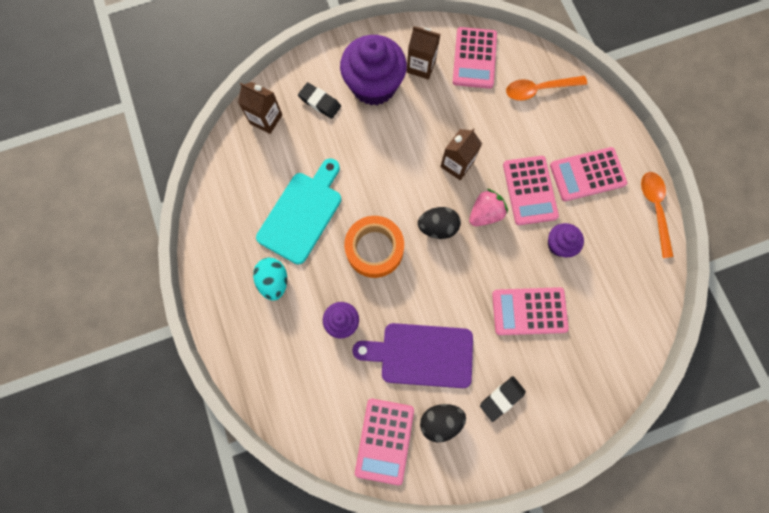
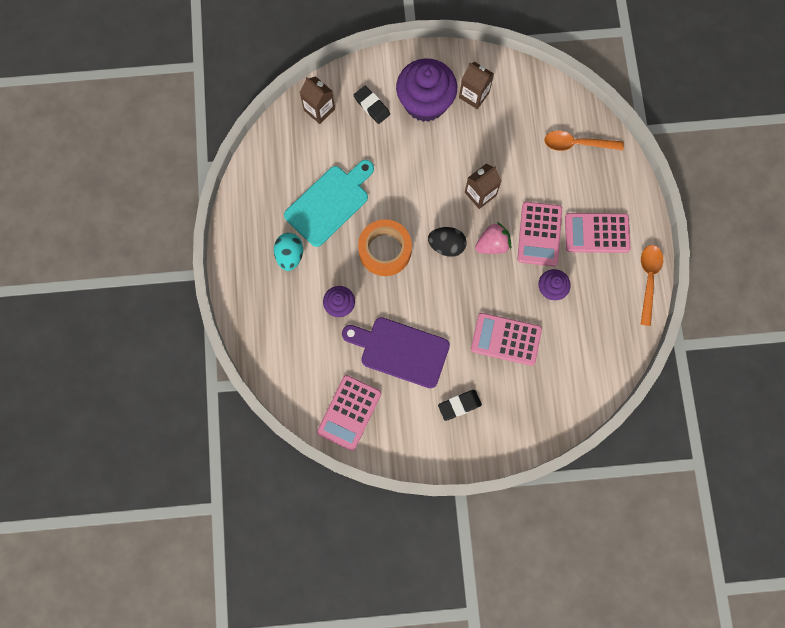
camera: 15 degrees right, 0 degrees up
black egg [420,404,466,443] -> none
pink calculator [453,27,497,89] -> none

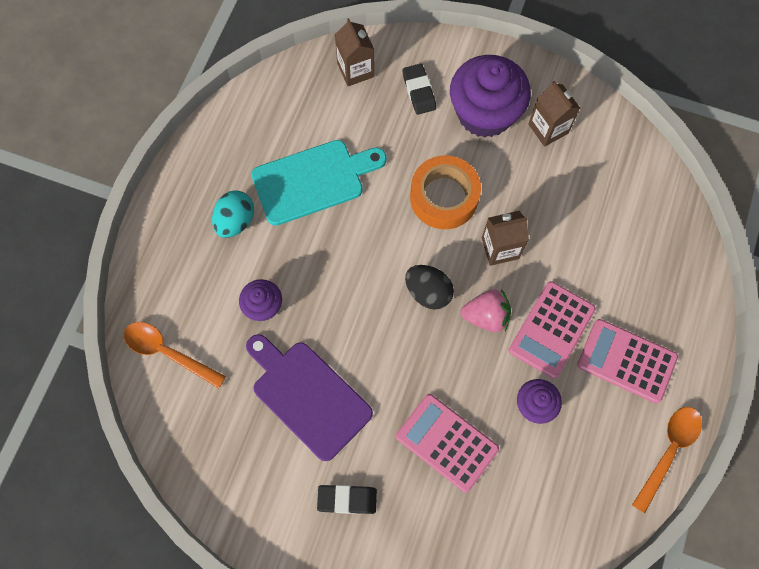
camera: 25 degrees right, 5 degrees down
pink calculator [317,375,381,451] -> none
orange tape [358,219,412,276] -> orange tape moved to [410,155,481,229]
orange spoon [544,131,624,151] -> orange spoon moved to [124,322,226,389]

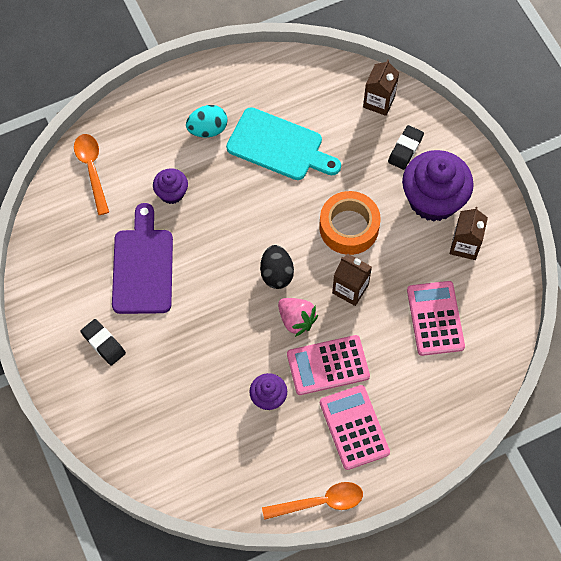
camera: 45 degrees right, 5 degrees down
pink calculator [396,394,499,492] -> pink calculator moved to [407,281,465,356]

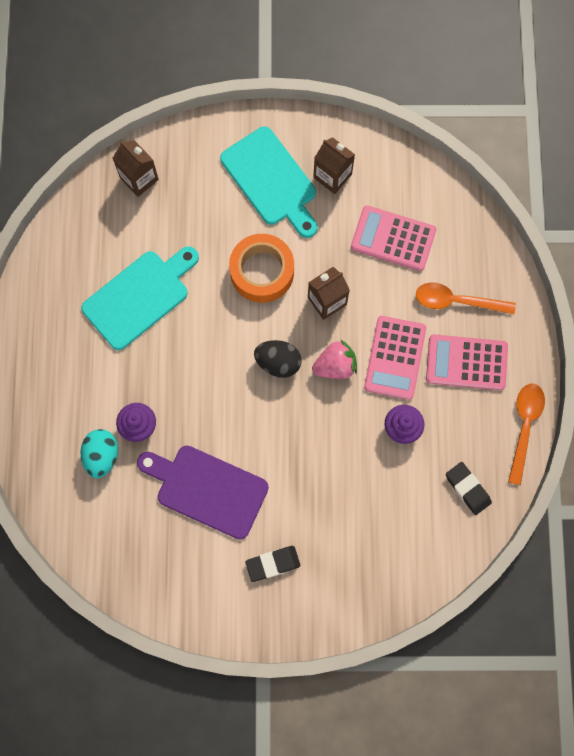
camera: 65 degrees left, 10 degrees up
orange spoon [74,134,109,215] -> orange spoon moved to [416,283,516,314]
turquoise egg [186,105,228,137] -> turquoise egg moved to [81,429,118,478]
black eraser [388,125,424,170] -> black eraser moved to [446,462,492,515]
purple cupcake [402,150,474,222] -> turquoise cutting board [220,126,318,238]

